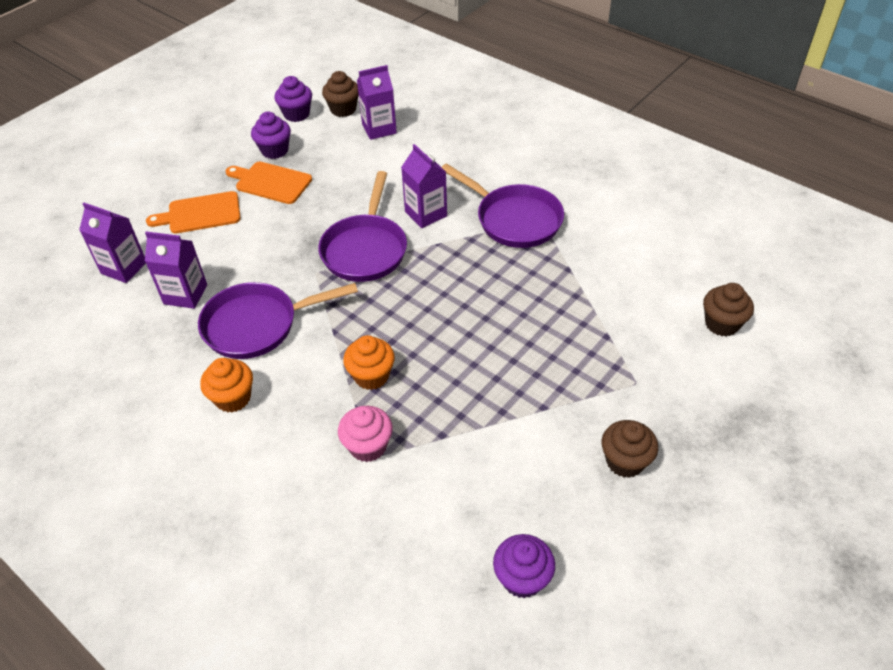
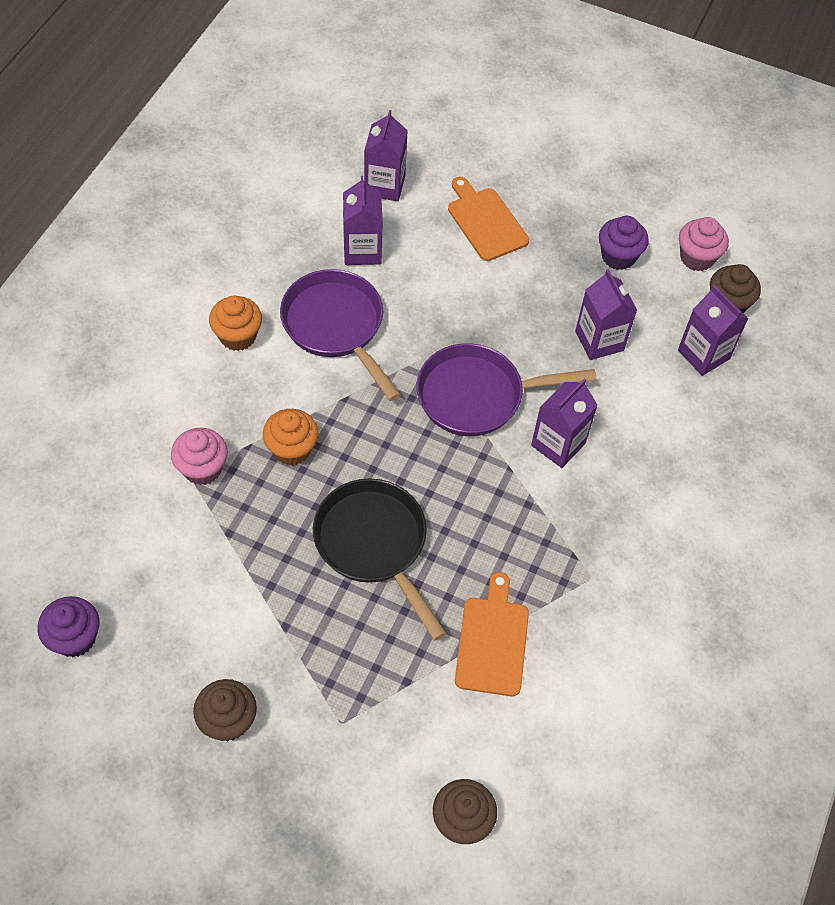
camera: 70 degrees right, 10 degrees up
orange cutting board [226,161,312,204] -> orange cutting board moved to [455,572,529,696]
purple cupcake [274,76,312,122] -> pink cupcake [679,217,729,271]
purple pan [442,163,564,248] -> none
none -> black pan [313,478,446,641]
none -> purple carton [575,269,637,360]

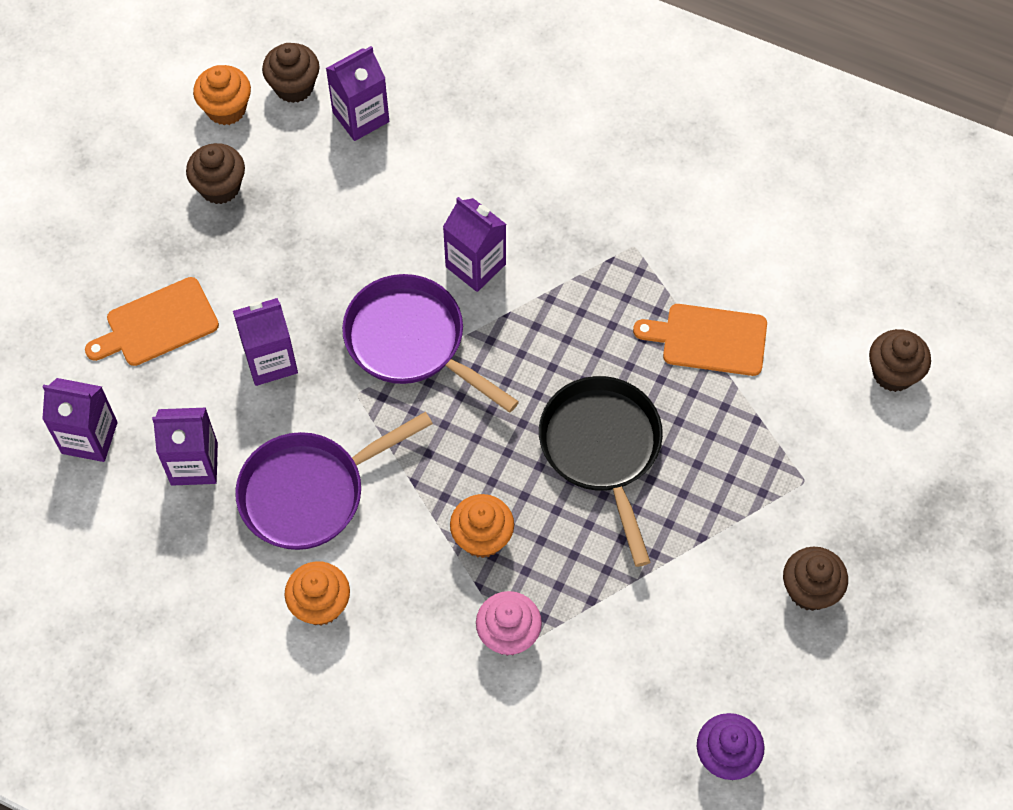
camera: 85 degrees left, 5 degrees up
black pan [313,478,446,641] -> black pan turned 105 degrees clockwise [539,376,663,567]
purple pan [416,343,596,436] -> purple pan turned 135 degrees clockwise [342,274,519,413]
purple carton [575,269,637,360] -> purple carton moved to [233,298,298,386]
purple cupcake [599,216,649,270] -> brown cupcake [186,143,245,204]
pink cupcake [679,217,729,271] -> orange cupcake [193,65,251,125]

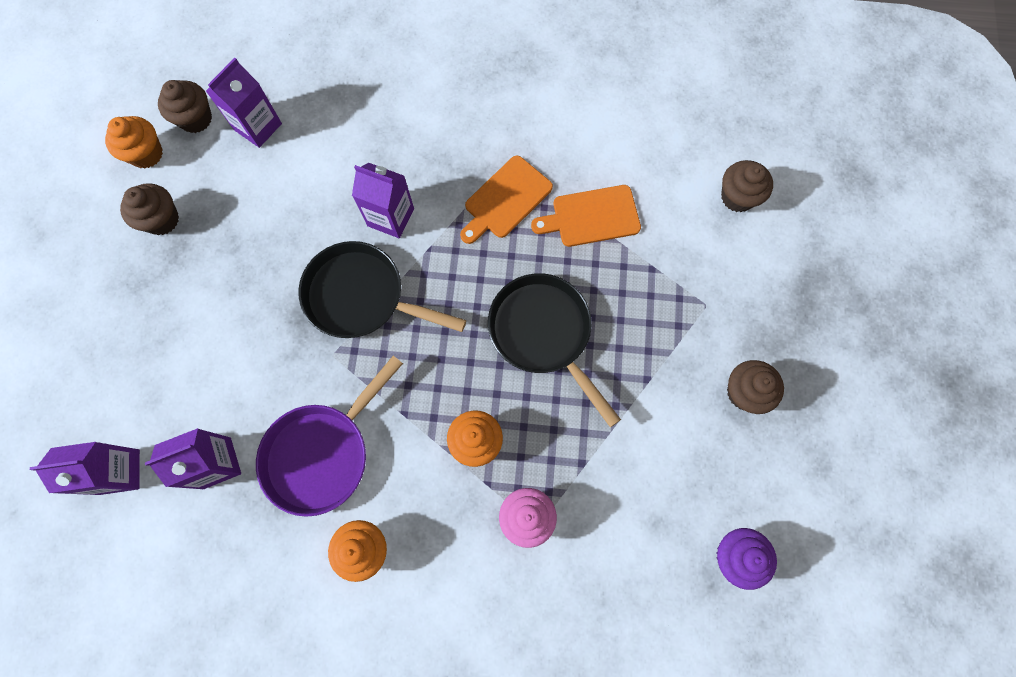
camera: 20 degrees left, 10 degrees up
orange cutting board [85,277,219,366] -> orange cutting board moved to [460,156,553,244]
purple carton [233,298,298,386] -> none
purple pan [342,274,519,413] -> black pan [299,241,466,338]

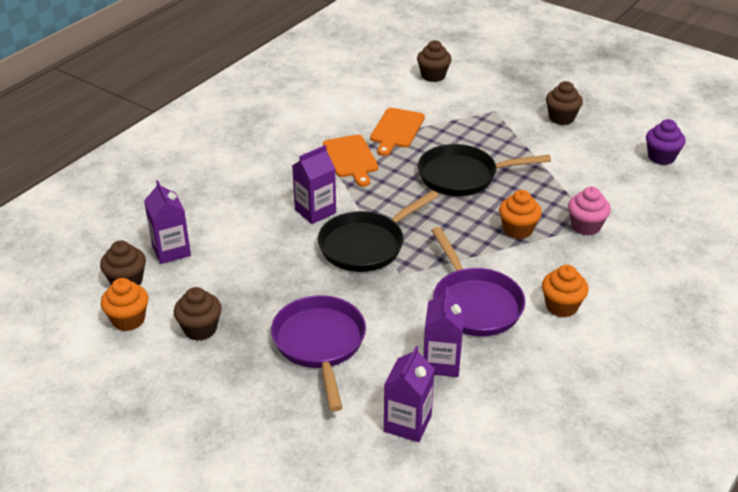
camera: 60 degrees left, 35 degrees down
none -> purple pan [271,295,366,412]

